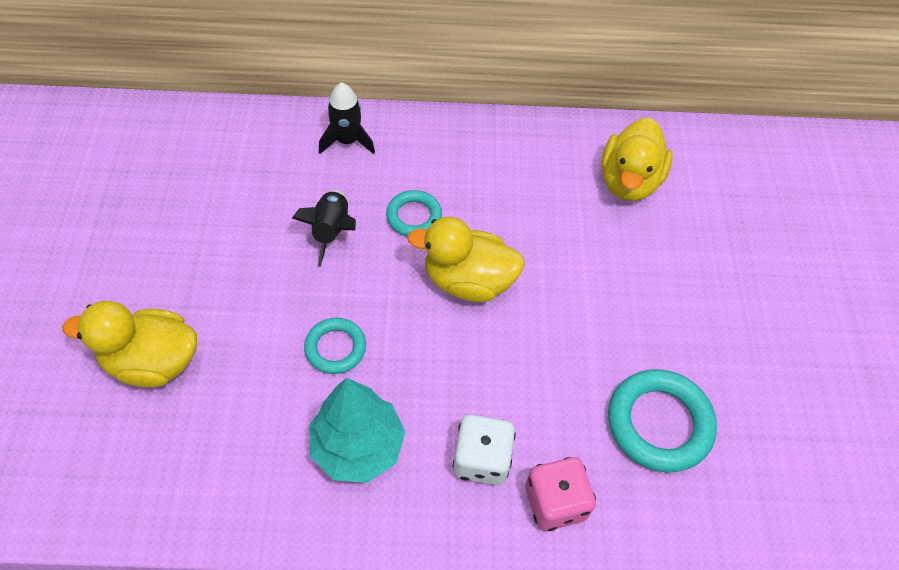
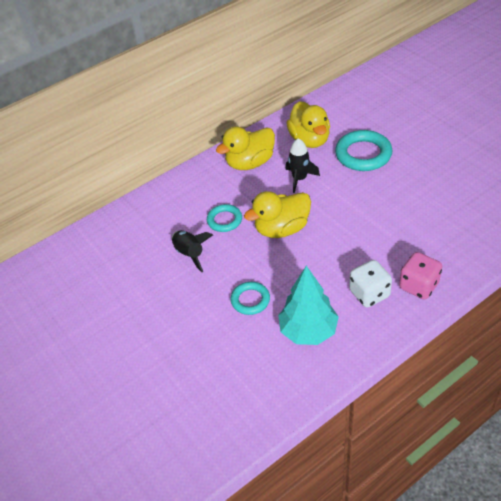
camera: 30 degrees left, 10 degrees down
yellow duck [62,301,197,387] -> yellow duck moved to [216,126,275,170]
black rocket [319,82,375,154] -> black rocket moved to [285,138,320,193]
turquoise ring [608,369,717,473] -> turquoise ring moved to [335,130,392,171]

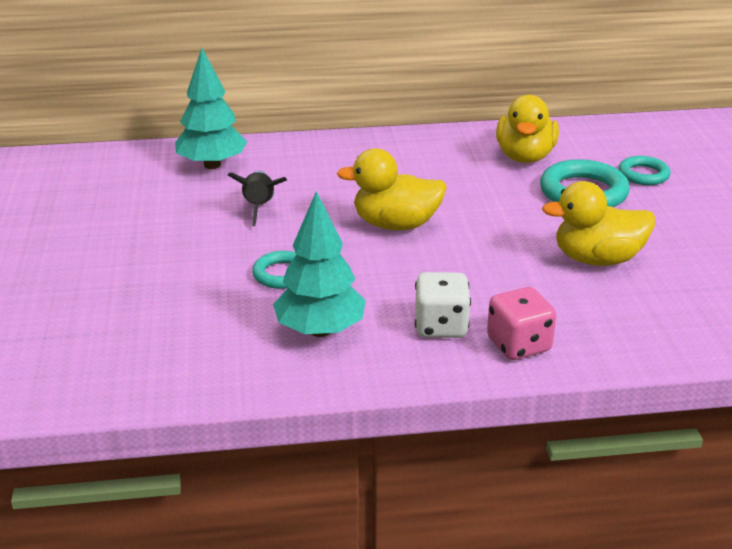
camera: 25 degrees right, 15 degrees down
turquoise ring [207,204,242,232] -> turquoise ring moved to [618,156,671,185]
yellow duck [216,126,275,170] -> yellow duck moved to [542,181,655,266]
black rocket [285,138,320,193] -> none
none -> turquoise tree [175,48,247,169]

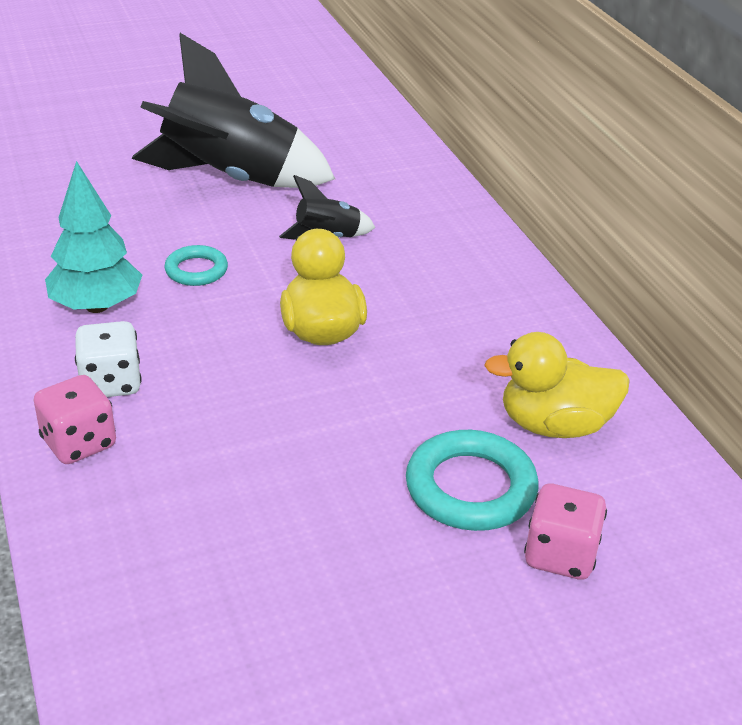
camera: 75 degrees right, 5 degrees up
turquoise tree [175,48,247,169] -> none
yellow duck [542,181,655,266] -> none
turquoise ring [618,156,671,185] -> pink dice [524,484,607,580]
none -> black rocket [132,33,335,188]

